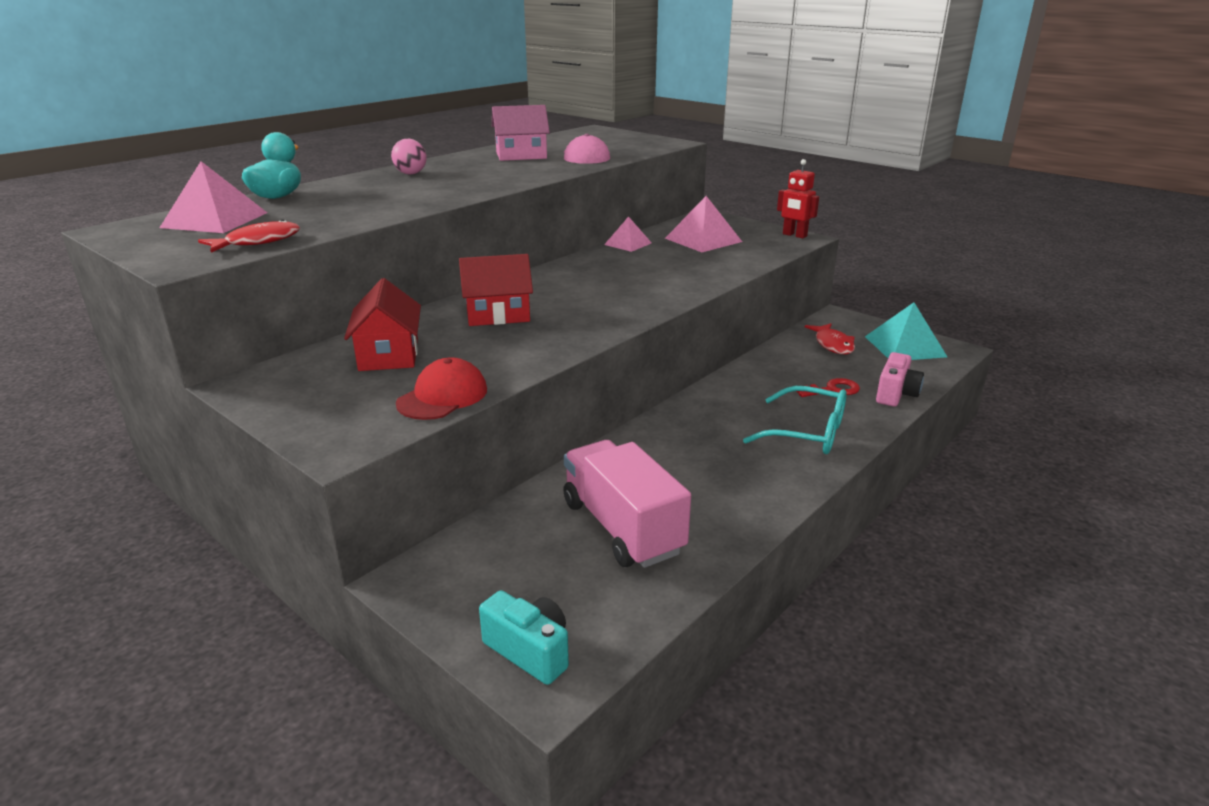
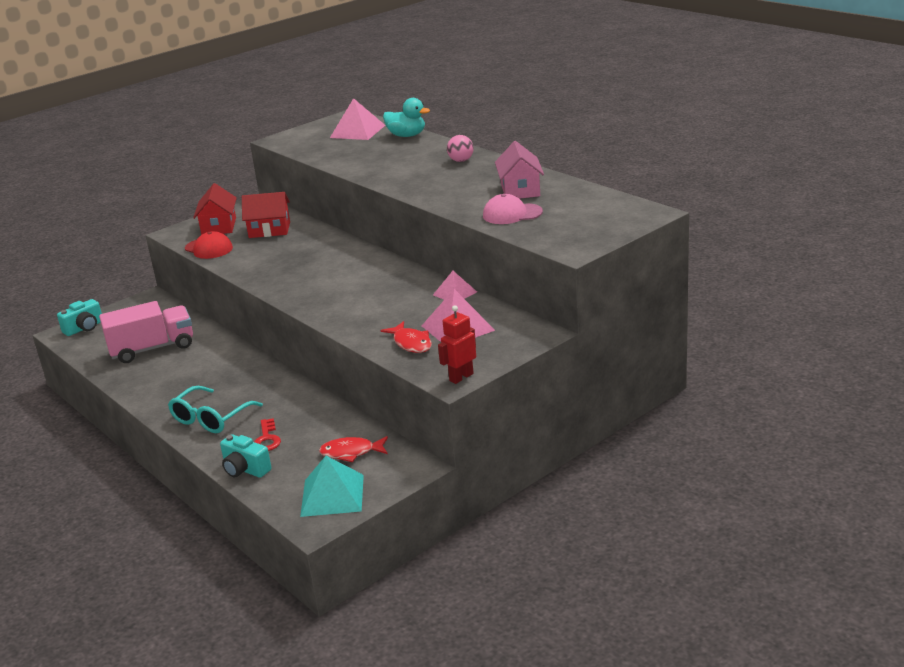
camera: 100 degrees right, 0 degrees up
red fish [198,219,300,253] -> red fish moved to [381,321,432,353]
red house [459,254,533,326] -> red house moved to [193,183,237,235]
pink camera [876,352,924,407] -> turquoise camera [220,434,272,478]

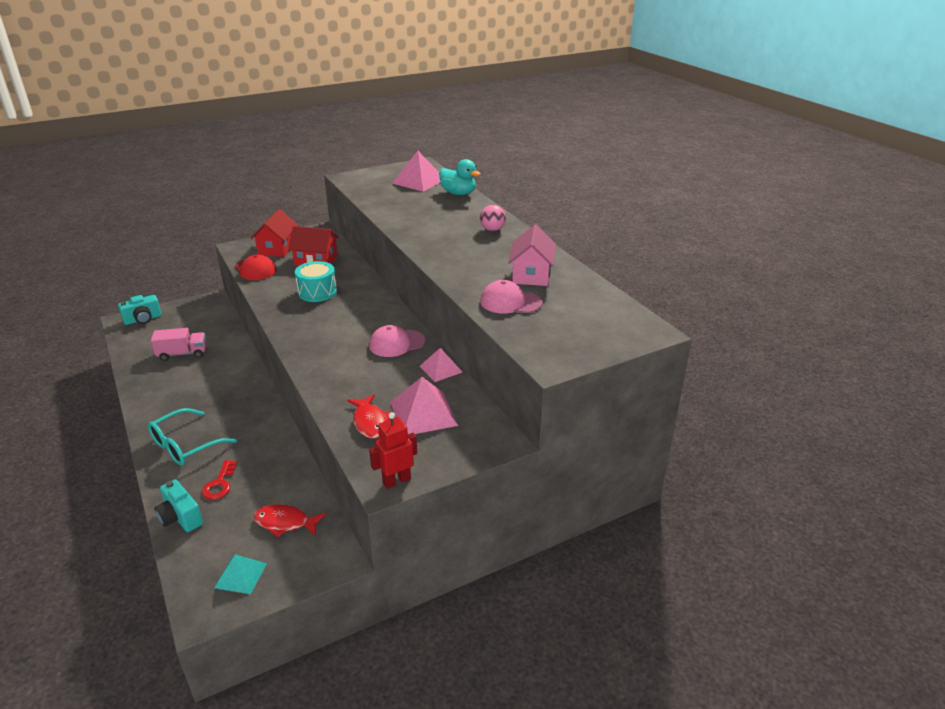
camera: 10 degrees right, 5 degrees up
pink truck [99,301,193,363] -> pink truck [151,328,207,361], size x0.63
turquoise pyramid [300,456,364,517] -> turquoise pyramid [214,554,267,594], size x0.62
none -> turquoise drum [295,261,337,302]
none -> pink cap [369,325,425,357]

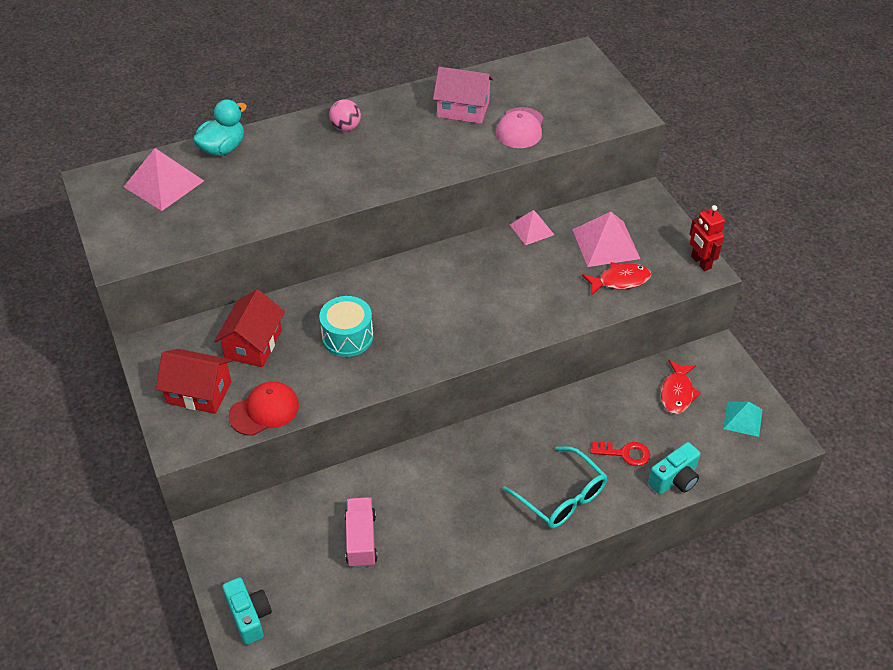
camera: 85 degrees left, 15 degrees up
pink cap [369,325,425,357] -> none

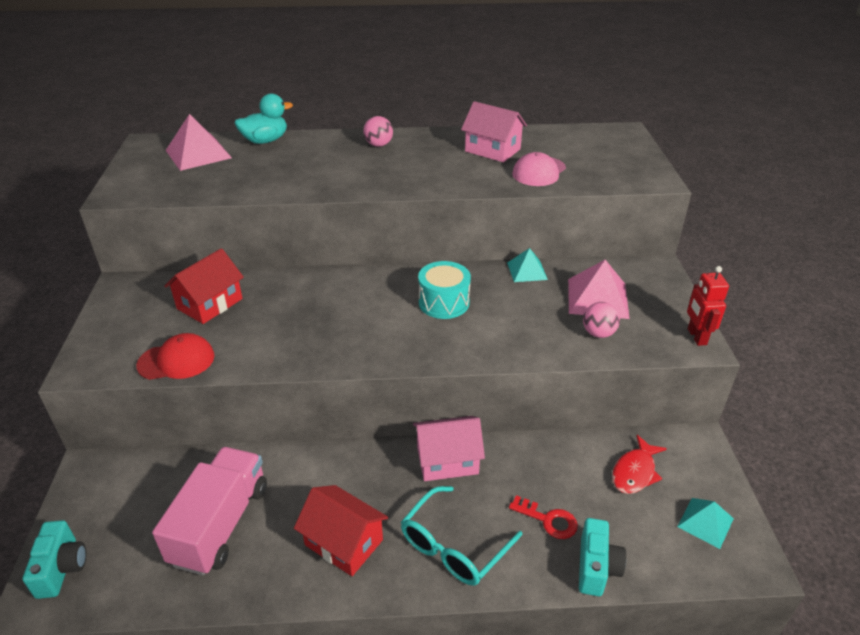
camera: 20 degrees right, 10 degrees down
red house [156,349,232,414] -> red house moved to [294,485,388,576]
turquoise drum [319,296,373,357] -> turquoise drum moved to [418,261,471,319]
pink truck [345,497,378,568] -> pink truck [152,447,267,575], size x1.59
turquoise glasses [503,446,607,529] -> turquoise glasses turned 60 degrees clockwise [401,486,522,586]
pink pyramid [510,210,554,245] -> turquoise pyramid [507,248,548,282]
red fish [582,262,651,296] -> pink ball [583,302,620,338]
turquoise camera [648,442,700,494] -> turquoise camera turned 60 degrees counterclockwise [579,518,626,596]
none -> pink house [413,416,485,481]

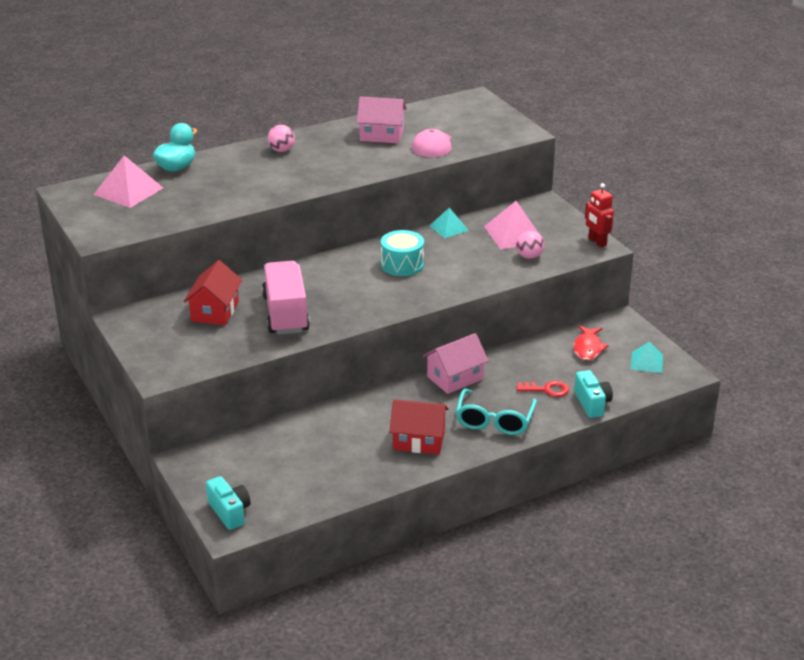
camera: 25 degrees left, 5 degrees down
red cap [136,333,215,380] -> none
pink truck [152,447,267,575] -> pink truck moved to [262,261,310,335]

